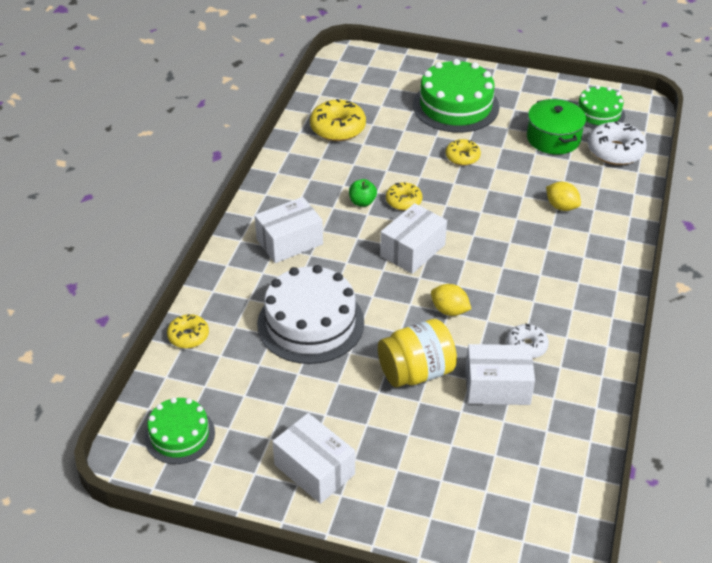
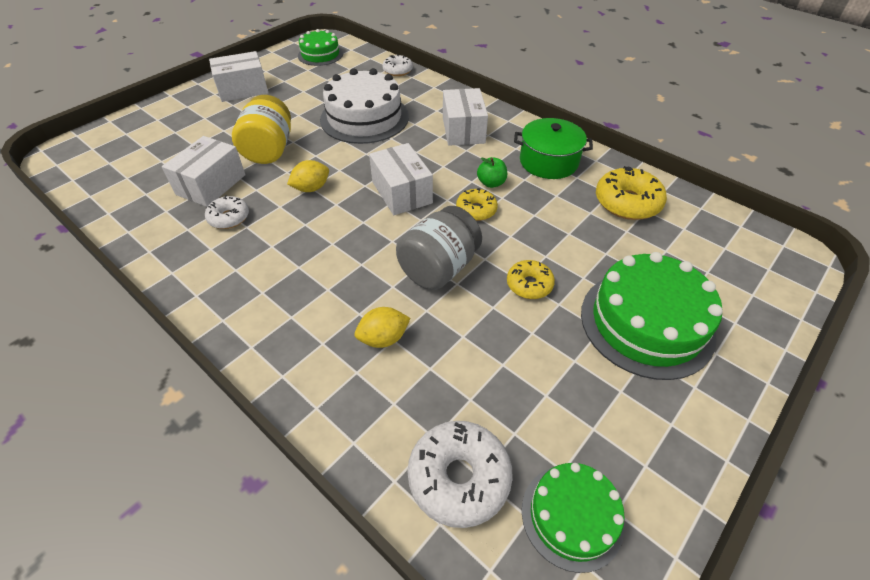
camera: 115 degrees right, 5 degrees up
yellow donut [167,314,209,349] -> white donut [382,54,413,76]
green pot [527,99,586,154] -> green pot moved to [514,118,593,179]
none -> grey jar [396,206,482,290]

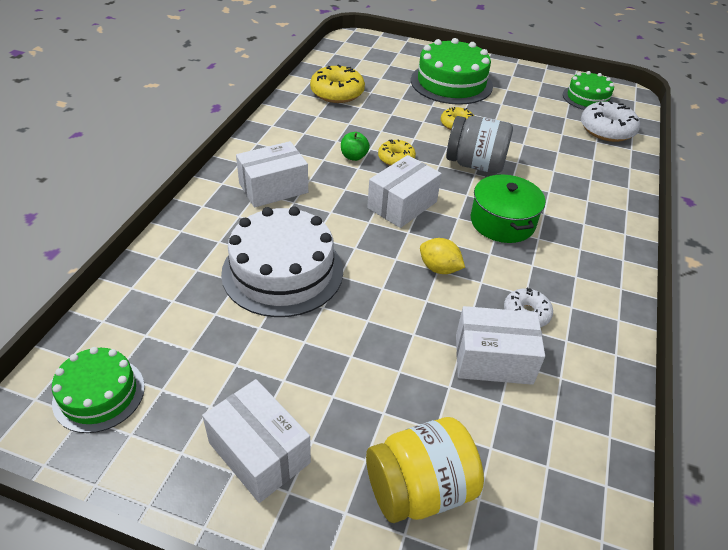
camera: 115 degrees left, 5 degrees down
yellow jar [232,95,291,164] -> yellow jar moved to [366,417,484,523]
yellow lemon [355,307,410,348] -> none
white donut [382,54,413,76] -> none
green pot [514,118,593,179] -> green pot moved to [471,174,545,243]

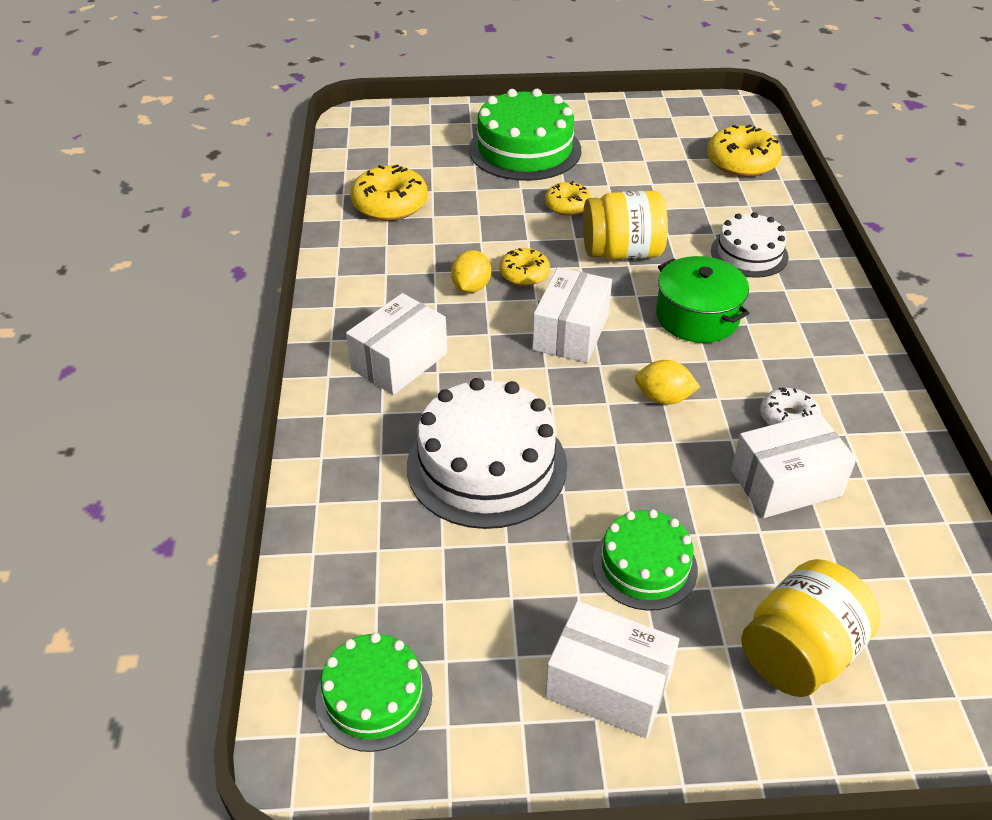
camera: 20 degrees left, 0 degrees up
green apple [341,132,370,161] -> yellow lemon [451,250,491,293]
grey jar [446,116,513,173] -> yellow jar [583,191,668,260]
green cake [563,71,614,110] -> green cake moved to [592,509,698,611]
white donut [581,100,640,142] -> yellow donut [707,125,782,177]
none -> white cake [711,212,789,278]

